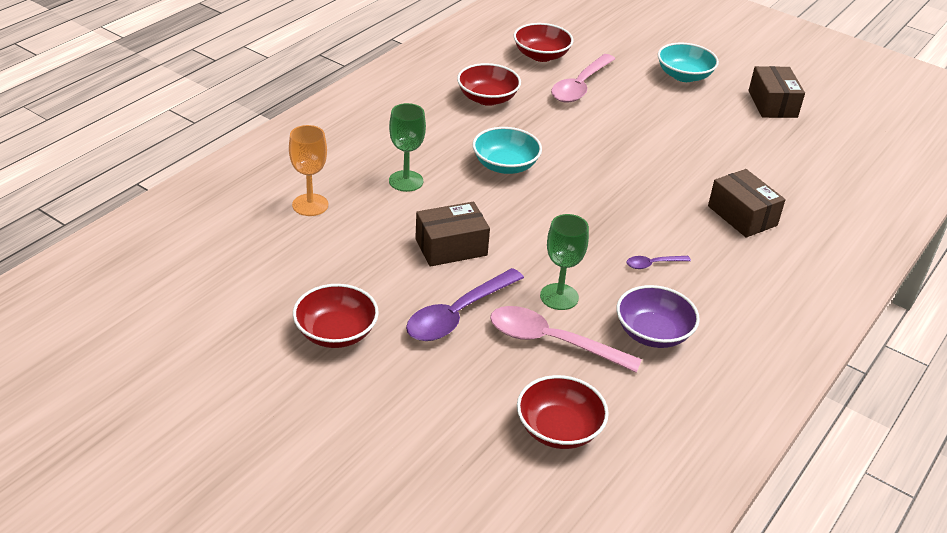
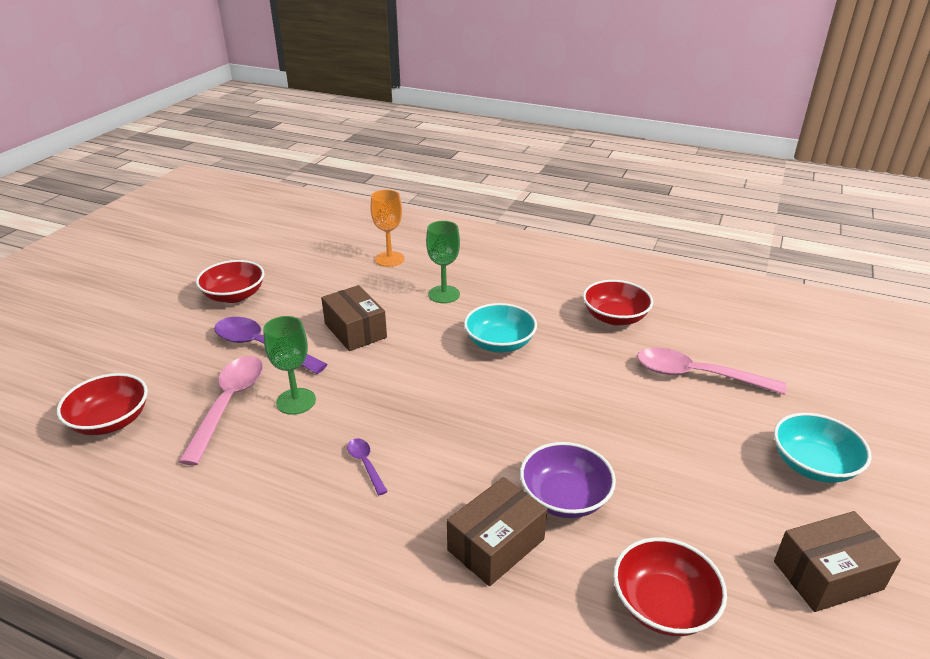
camera: 80 degrees right, 5 degrees down
red bowl [514,23,573,62] -> red bowl moved to [613,537,727,636]
purple bowl [616,285,700,348] -> purple bowl moved to [520,442,616,518]

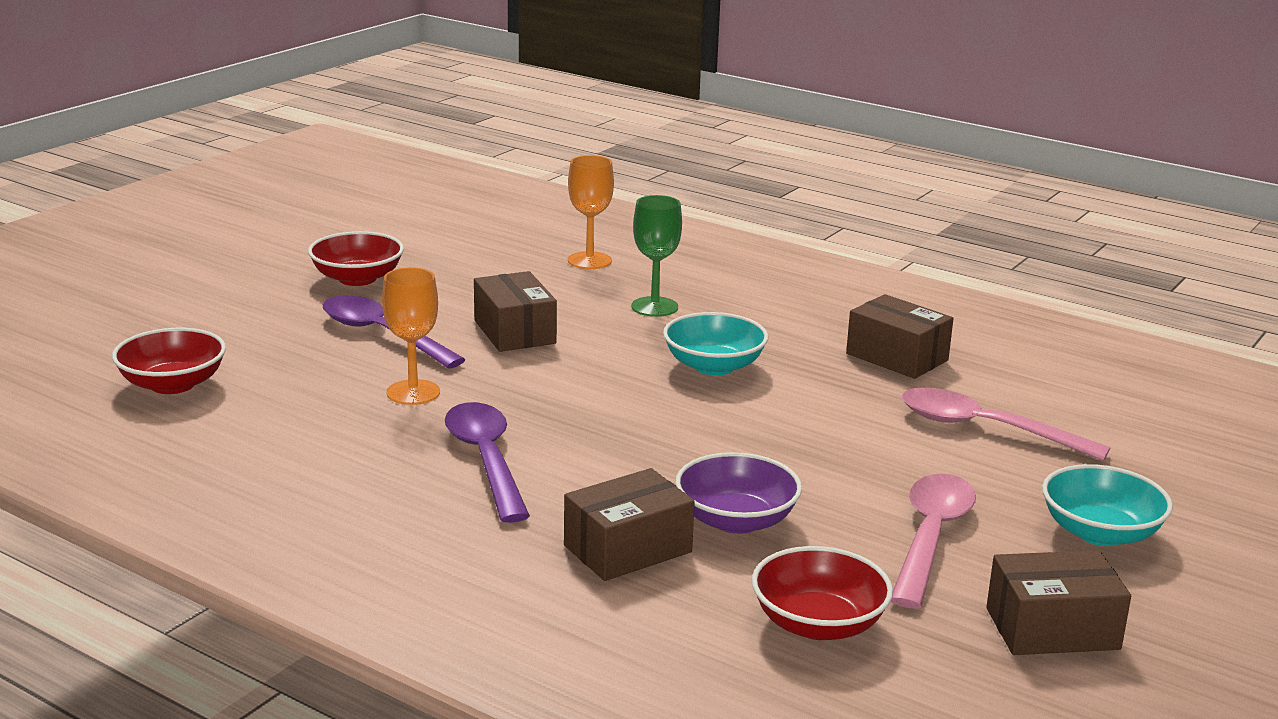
camera: 10 degrees right, 10 degrees down
pink spoon [179,356,263,466] -> pink spoon moved to [891,473,976,608]
green goblet [263,316,316,415] -> orange goblet [382,267,440,405]
purple spoon [347,438,388,495] -> purple spoon [445,402,530,523], size x2.10
red bowl [583,280,653,325] -> brown box [846,294,954,379]

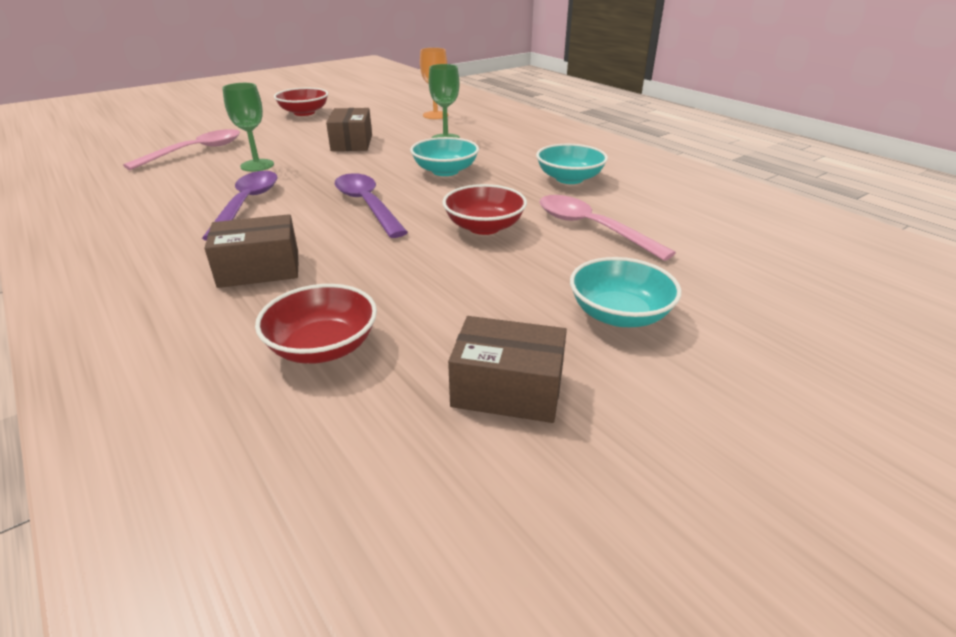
camera: 20 degrees right, 10 degrees up
red bowl [112,328,226,394] -> red bowl moved to [443,184,527,235]
purple spoon [323,295,466,369] -> purple spoon moved to [335,173,408,238]
orange goblet [382,267,440,405] -> green goblet [222,83,274,172]
purple bowl [675,452,802,534] -> none
brown box [846,294,954,379] -> turquoise bowl [536,144,608,184]
pink spoon [891,473,976,608] -> pink spoon moved to [123,129,240,170]

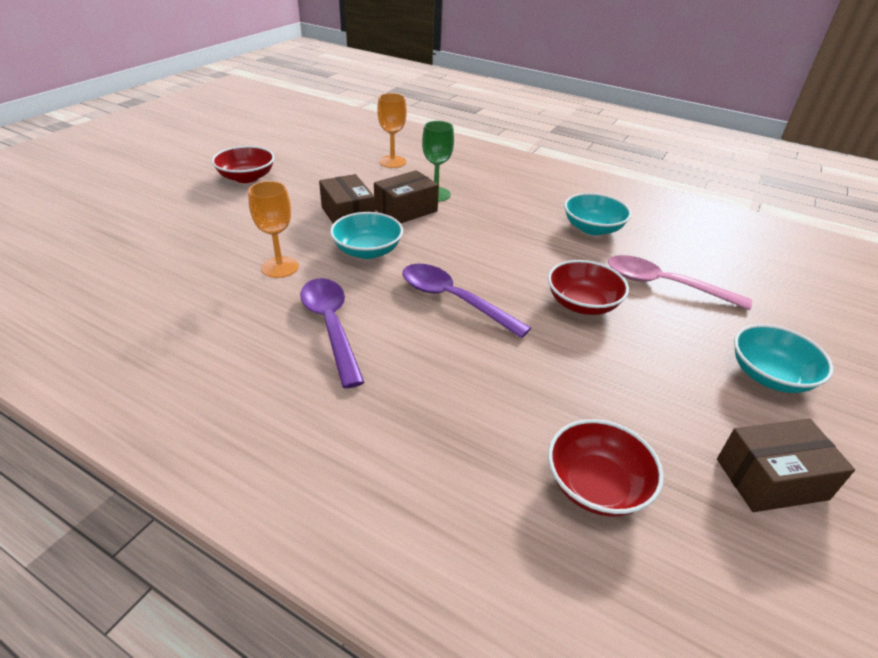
camera: 25 degrees left, 5 degrees up
pink spoon [123,129,240,170] -> none
brown box [204,214,299,288] -> brown box moved to [374,170,439,223]
green goblet [222,83,274,172] -> orange goblet [248,181,299,278]
turquoise bowl [410,137,479,176] -> turquoise bowl moved to [330,212,403,259]

